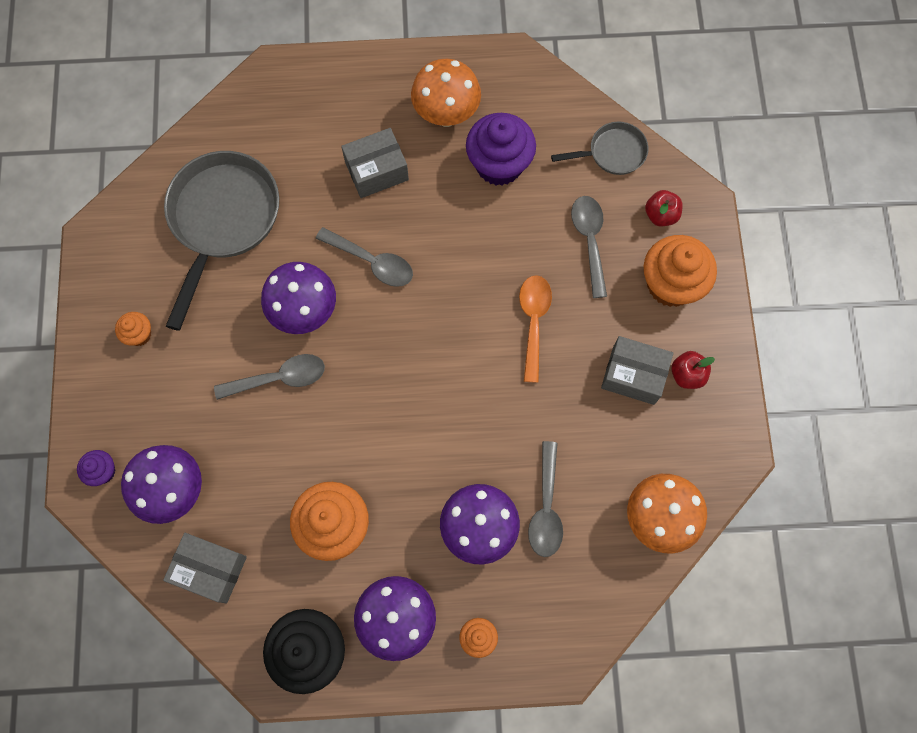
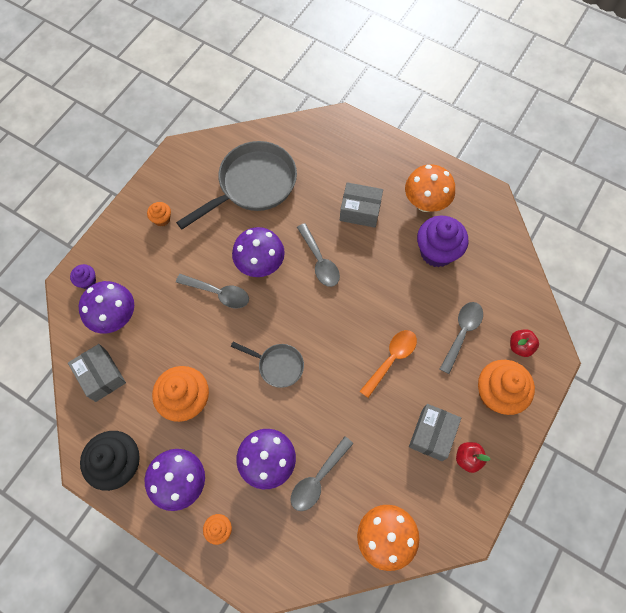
camera: 35 degrees right, 5 degrees down
grey pan [551,121,648,175] -> grey pan moved to [231,342,304,388]
grey box [601,336,673,405] -> grey box turned 60 degrees clockwise [409,404,461,461]

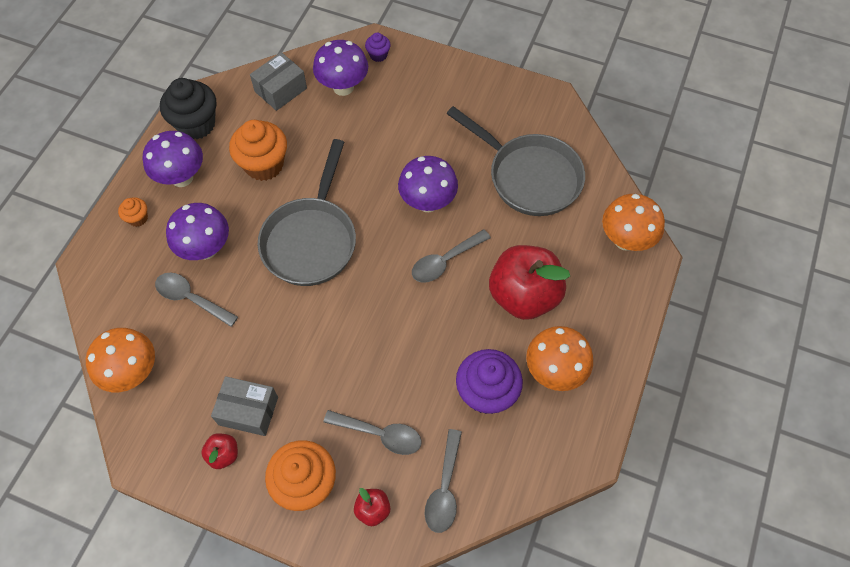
camera: 80 degrees right, 5 degrees down
orange cupcake [147,202,171,227] -> none
grey spoon [176,274,249,308] -> grey spoon moved to [425,429,462,533]
grey pan [231,342,304,388] -> grey pan [258,139,356,286], size x1.94
grey box [340,182,383,228] -> red apple [489,245,570,320]
orange spoon [360,330,417,398] -> none
none -> orange mushroom [602,194,665,251]

